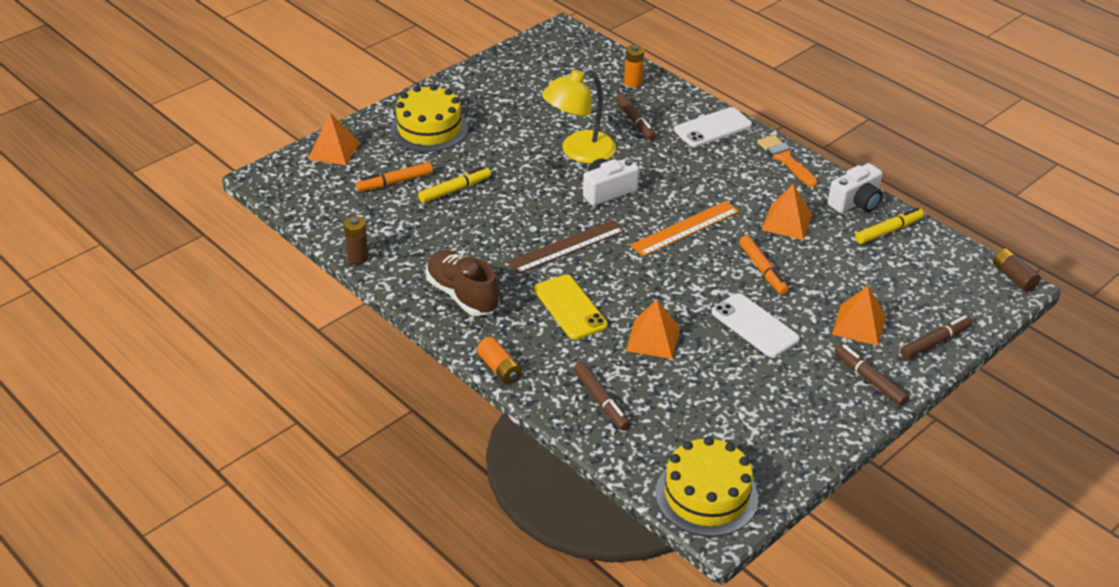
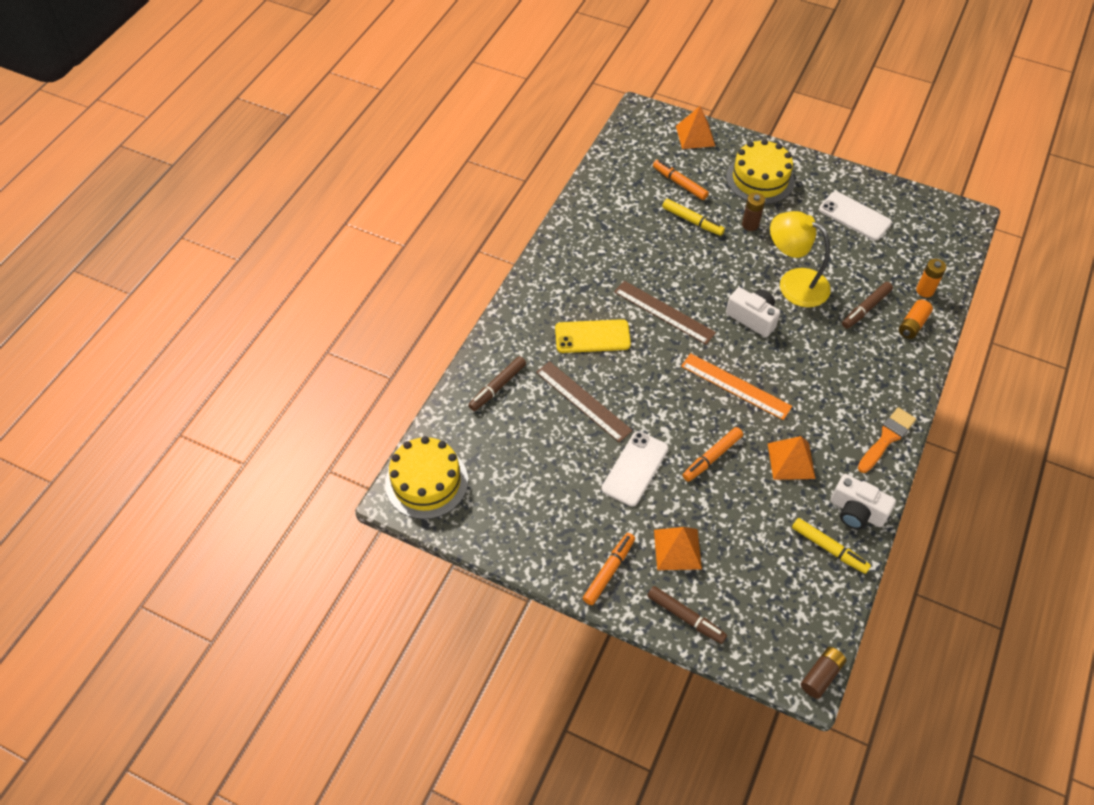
camera: 70 degrees right, 15 degrees up
brown battery [344,216,369,265] -> brown battery moved to [742,193,765,231]
brown shoe [426,250,500,316] -> none
orange battery [477,337,522,384] -> orange battery moved to [899,300,933,339]
yellow phone [534,274,608,340] -> yellow phone turned 45 degrees clockwise [555,319,631,353]
orange pyramid [626,299,681,359] -> brown ruler [536,361,633,442]
white phone [674,107,752,147] -> white phone moved to [819,191,892,241]
brown marker [834,344,909,406] -> orange marker [583,533,635,605]

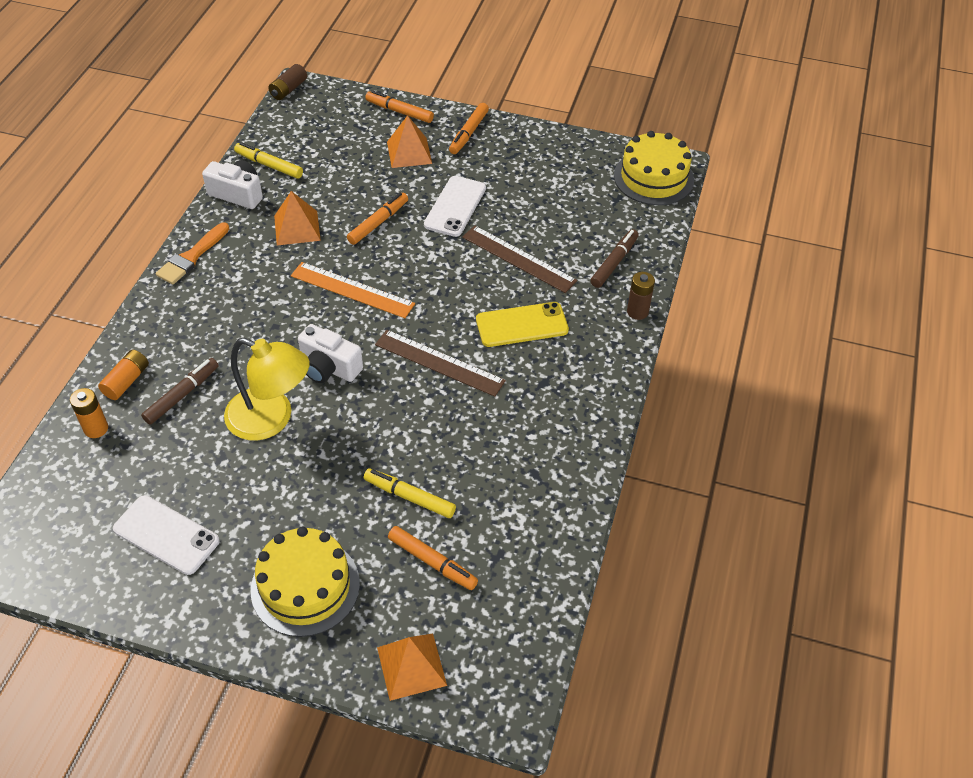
camera: 170 degrees right, 5 degrees down
brown marker [647,586,727,644] -> orange marker [365,90,434,123]
brown battery [742,193,765,231] -> brown battery moved to [627,272,655,320]

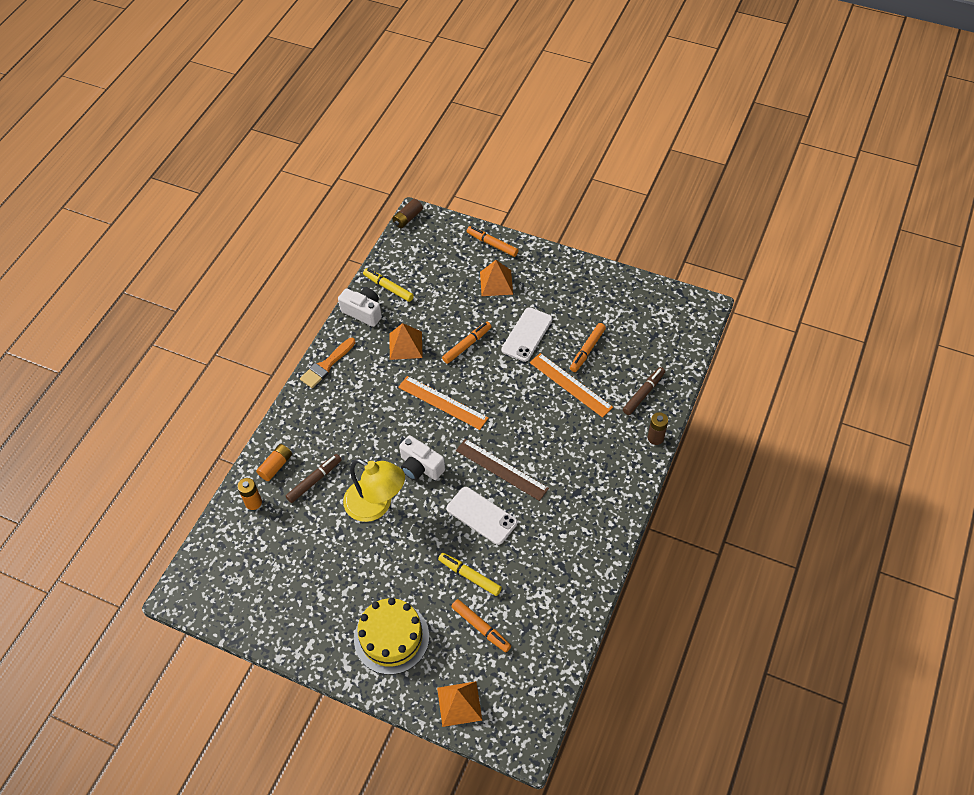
camera: 10 degrees right, 5 degrees up
white phone [113,495,220,575] -> white phone moved to [447,487,517,545]
orange marker [449,103,489,154] -> orange marker moved to [570,323,606,372]
brown ruler [462,225,577,293] -> orange ruler [530,353,613,418]
yellow phone [476,302,569,347] -> none
yellow cake [614,131,694,205] -> none

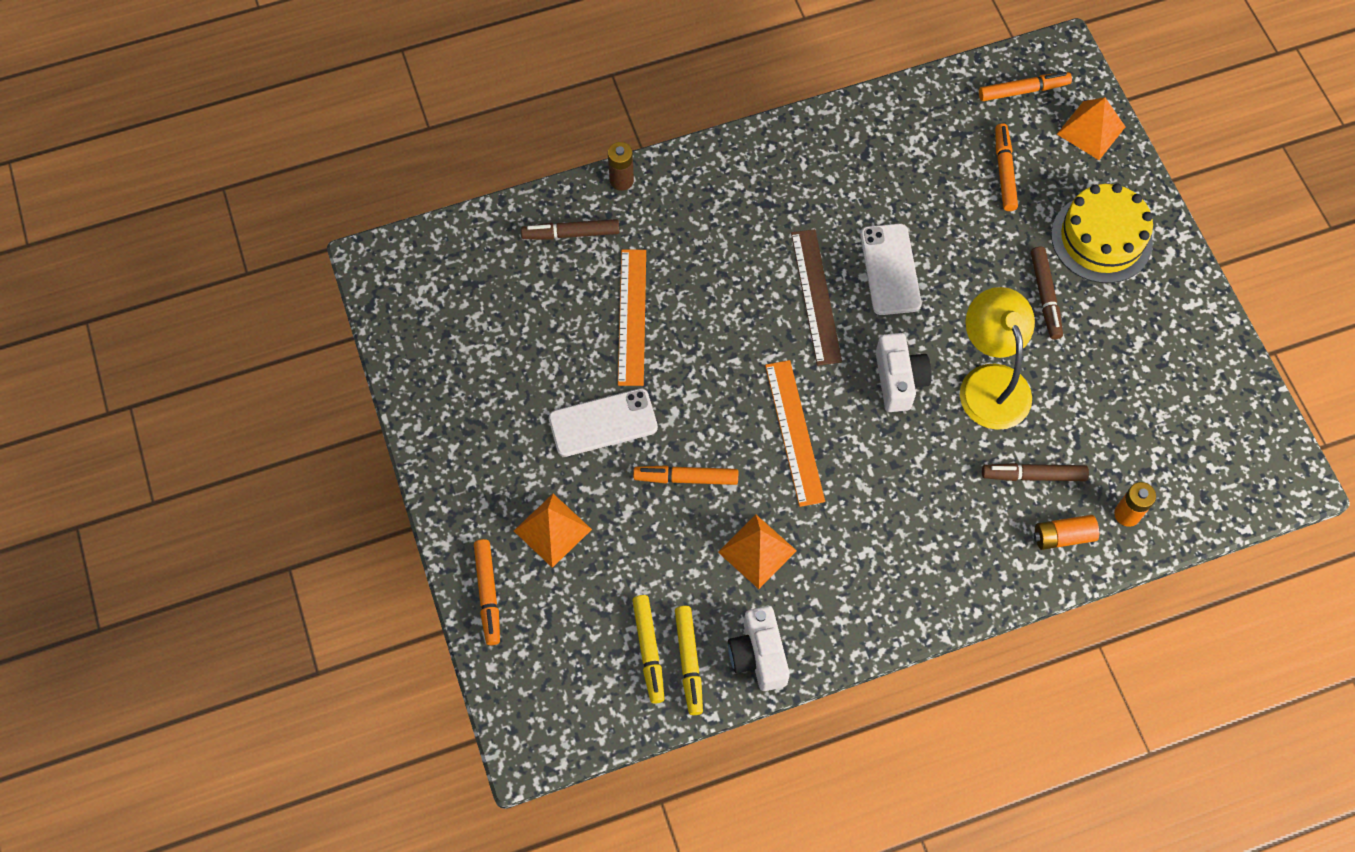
camera: 135 degrees left, 10 degrees up
orange brush [300,338,356,388] -> none
brown battery [392,199,423,228] -> none
yellow marker [438,553,502,596] -> yellow marker moved to [632,595,665,704]
orange marker [570,323,606,372] -> orange marker moved to [979,72,1072,101]
none -> brown marker [1031,247,1063,340]

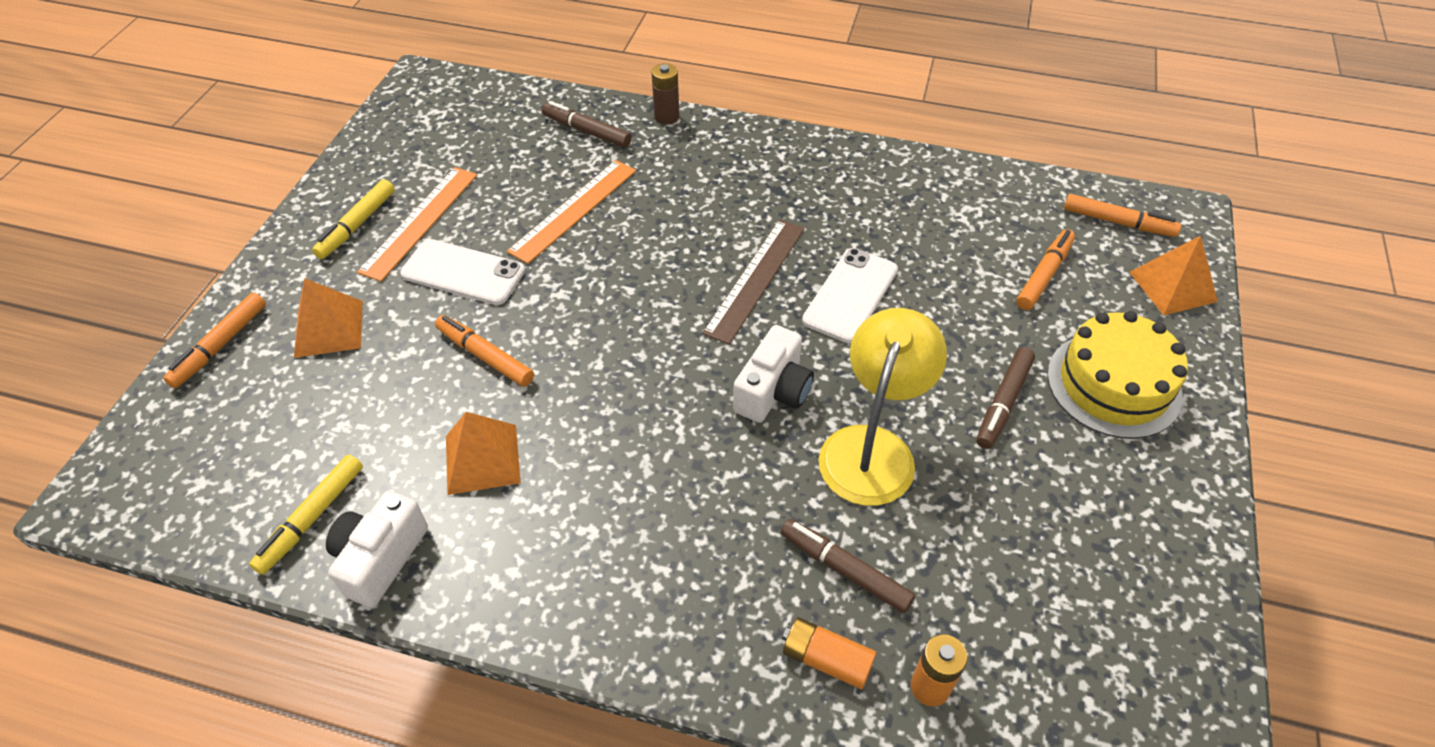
camera: 35 degrees right, 15 degrees down
yellow marker [632,595,665,704] -> yellow marker moved to [312,179,395,259]
orange ruler [765,360,825,507] -> orange ruler moved to [357,167,477,282]

